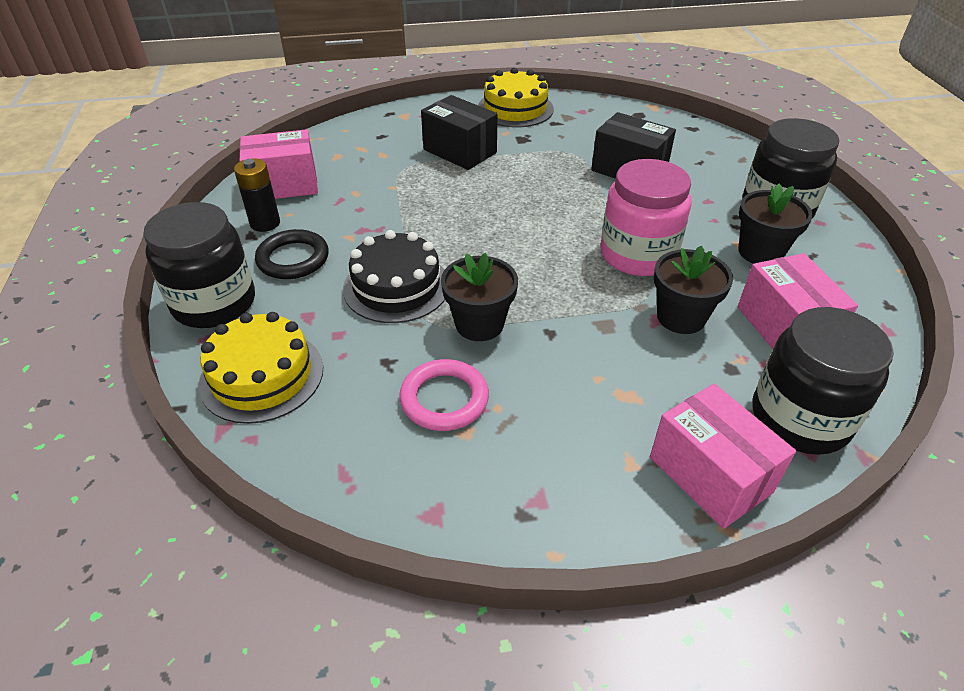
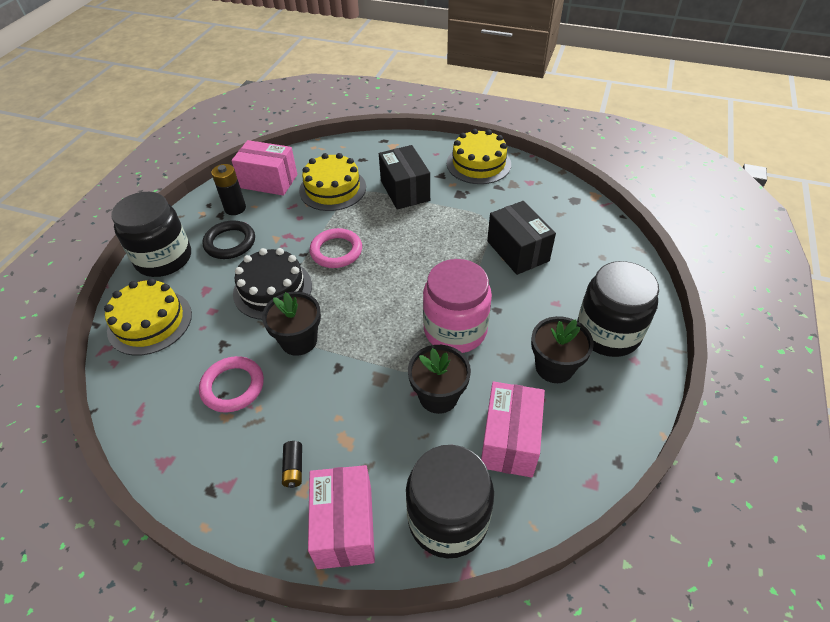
camera: 30 degrees right, 5 degrees up
none -> black battery [282,441,302,488]
none -> yellow cake [299,153,366,211]
none -> pink ring [309,228,362,268]

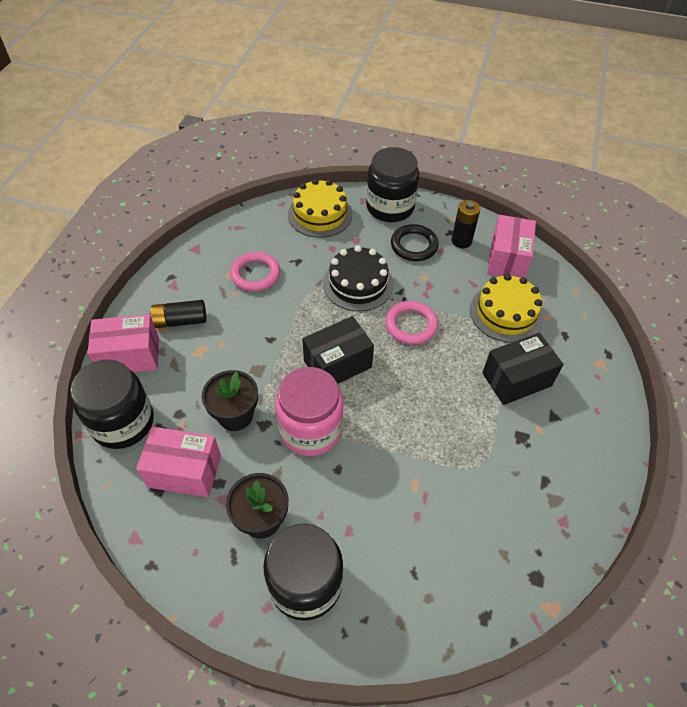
camera: 85 degrees right, 5 degrees up
black flower pot [262,292,321,356] -> none
black battery [282,441,302,488] -> black battery [149,300,207,328], size x1.63
yellow cake [447,129,511,184] -> none
black box [487,201,556,275] -> black box moved to [302,316,374,384]

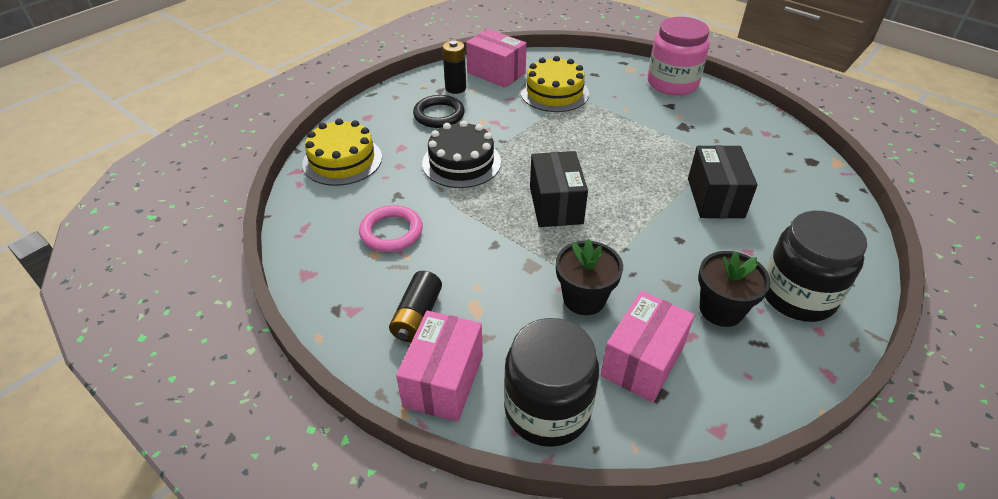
camera: 65 degrees left, 10 degrees down
pink jar [275,367,343,456] -> pink jar moved to [648,17,709,95]
black jar [366,147,419,222] -> none
pink ring [385,301,438,345] -> none
black box [482,333,564,405] -> black box moved to [688,145,758,218]

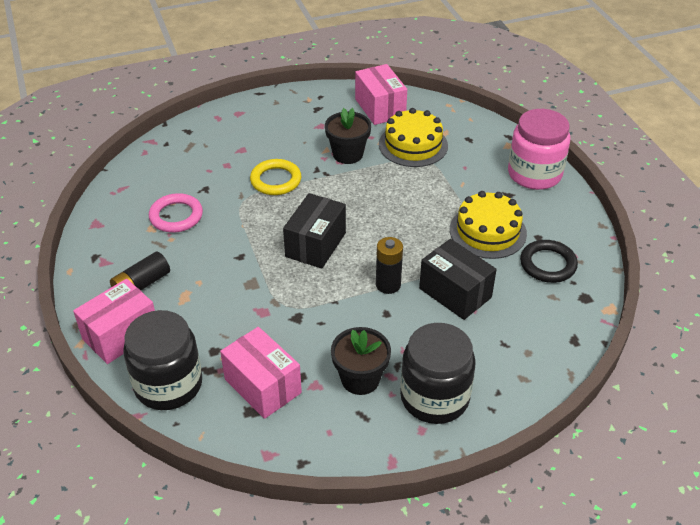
camera: 30 degrees right, 0 degrees up
yellow cake [302,118,382,186] -> yellow cake moved to [450,191,527,259]
black ring [413,95,465,128] -> black ring moved to [520,240,578,283]
black cake [422,120,501,188] -> yellow ring [250,159,302,195]
black battery [442,40,466,94] -> black battery moved to [376,237,403,294]
black flower pot [556,239,623,315] -> black flower pot moved to [325,108,371,164]
pink box [600,291,695,403] -> pink box turned 75 degrees clockwise [220,327,302,419]
black box [688,145,758,218] -> black box turned 75 degrees counterclockwise [419,239,497,320]

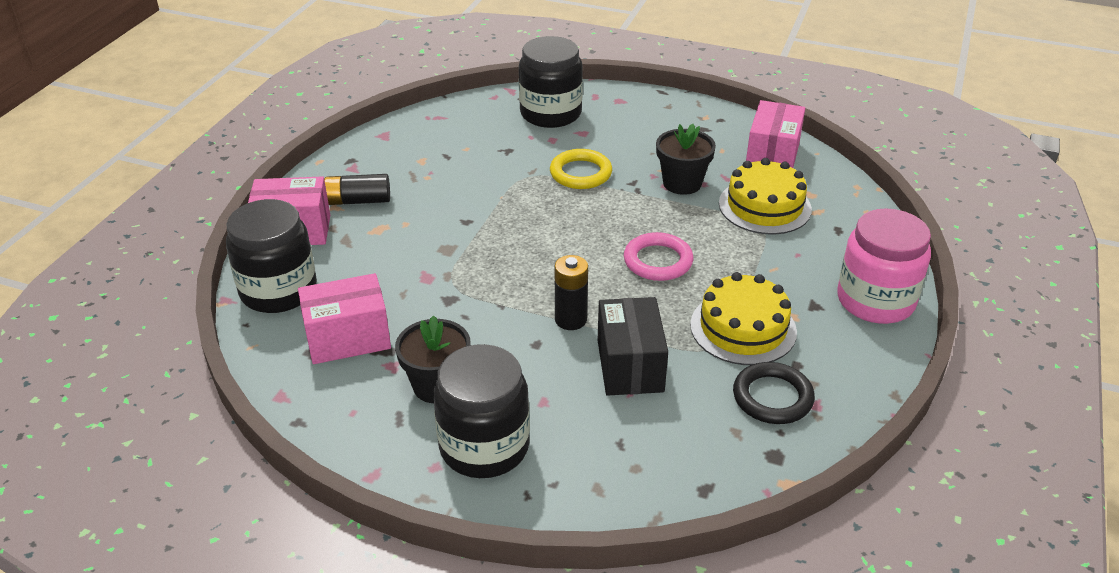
camera: 40 degrees right, 5 degrees down
pink ring [149,193,203,233] -> pink ring moved to [624,232,693,281]
pink box [220,327,302,419] -> pink box turned 75 degrees clockwise [298,273,391,364]
black box [283,193,346,269] -> none
none -> black jar [519,36,583,128]

